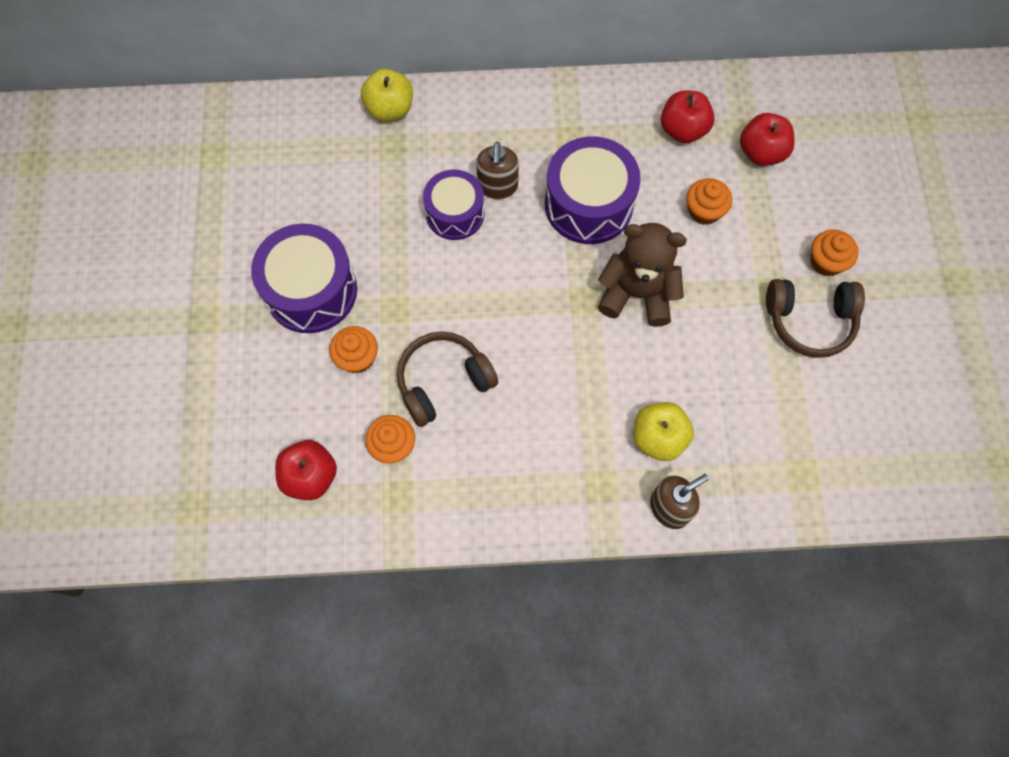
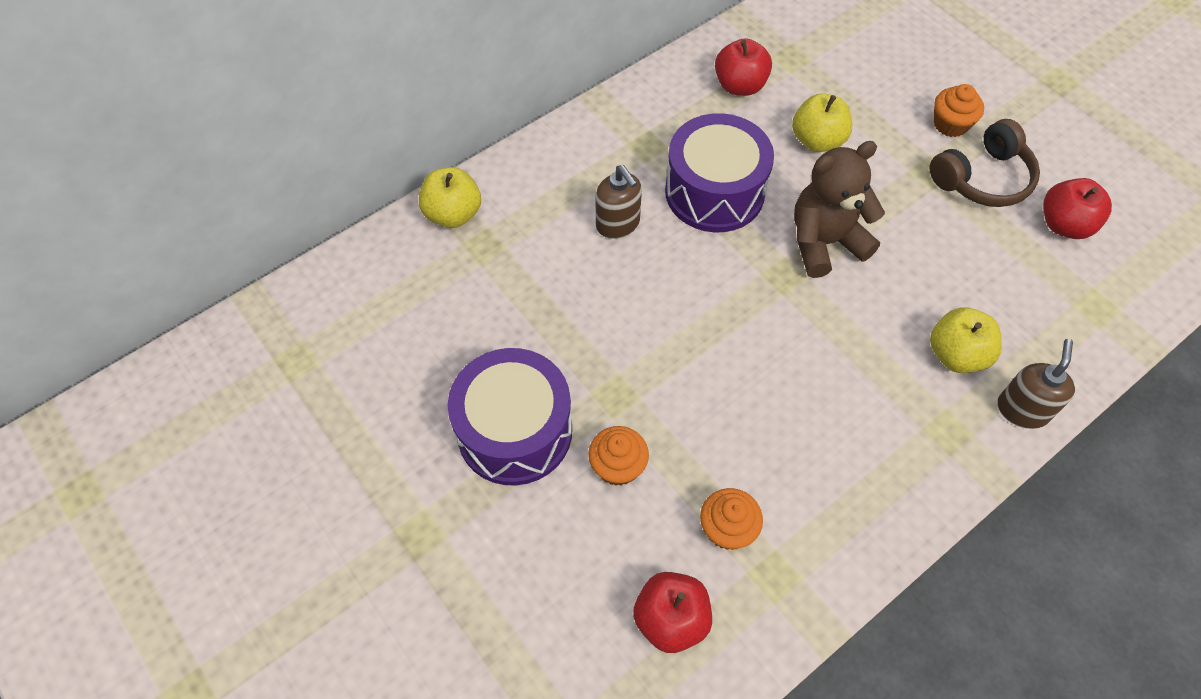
camera: 35 degrees left, 10 degrees down
brown headphones [397,331,498,427] -> none
purple drum [423,170,484,240] -> none
orange cupcake [687,178,732,225] -> yellow apple [792,93,852,152]
red apple [740,113,794,166] -> red apple moved to [1043,178,1112,239]

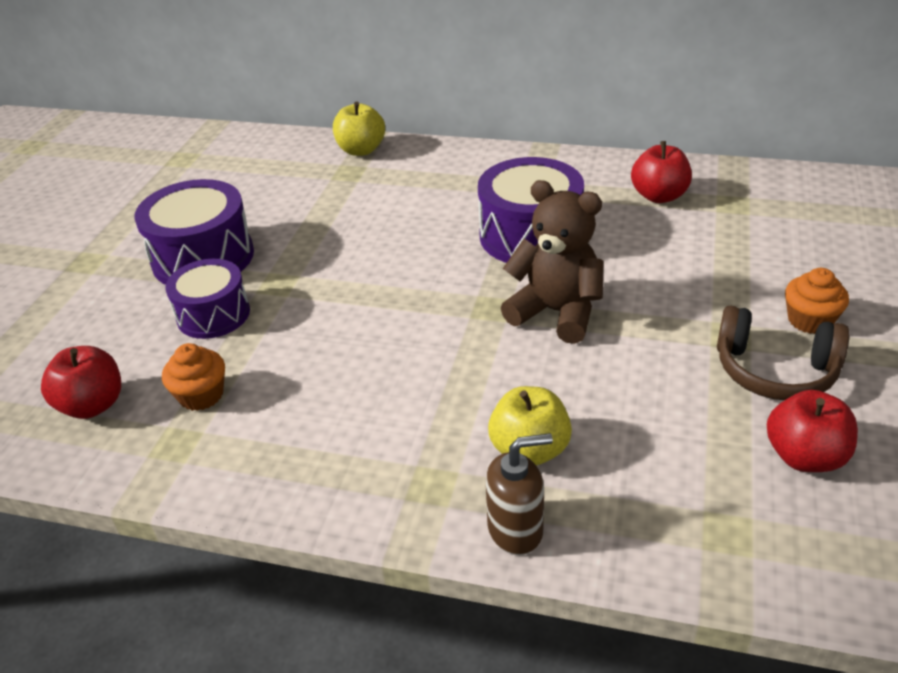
camera: 55 degrees right, 20 degrees down
orange cupcake [588,426,649,486] -> purple drum [165,259,250,339]
brown soap dispenser [596,165,642,239] -> none
yellow apple [792,93,852,152] -> none

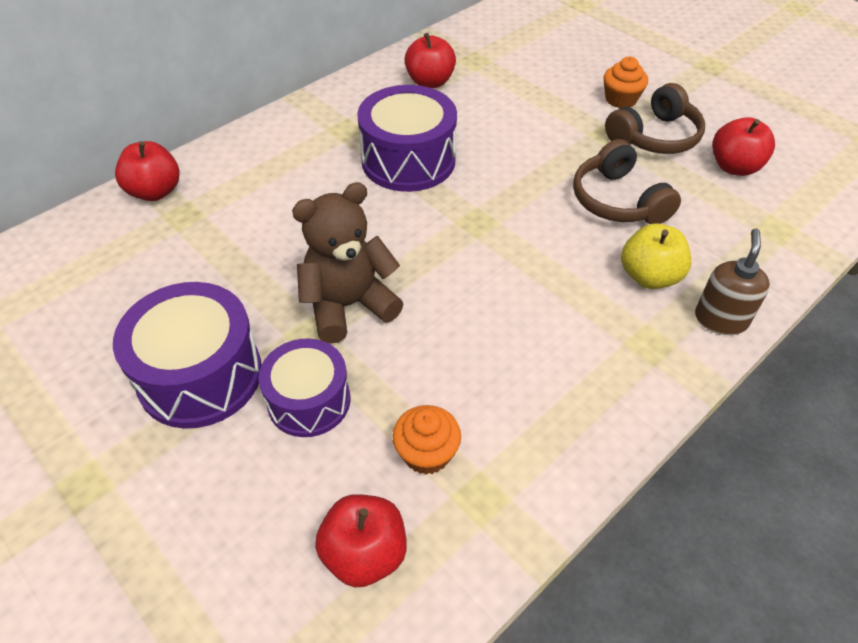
camera: 60 degrees left, 10 degrees up
yellow apple [333,102,385,156] -> red apple [115,141,180,201]
brown teddy bear [501,180,603,344] -> brown teddy bear moved to [292,182,404,344]
none -> brown headphones [573,139,681,224]

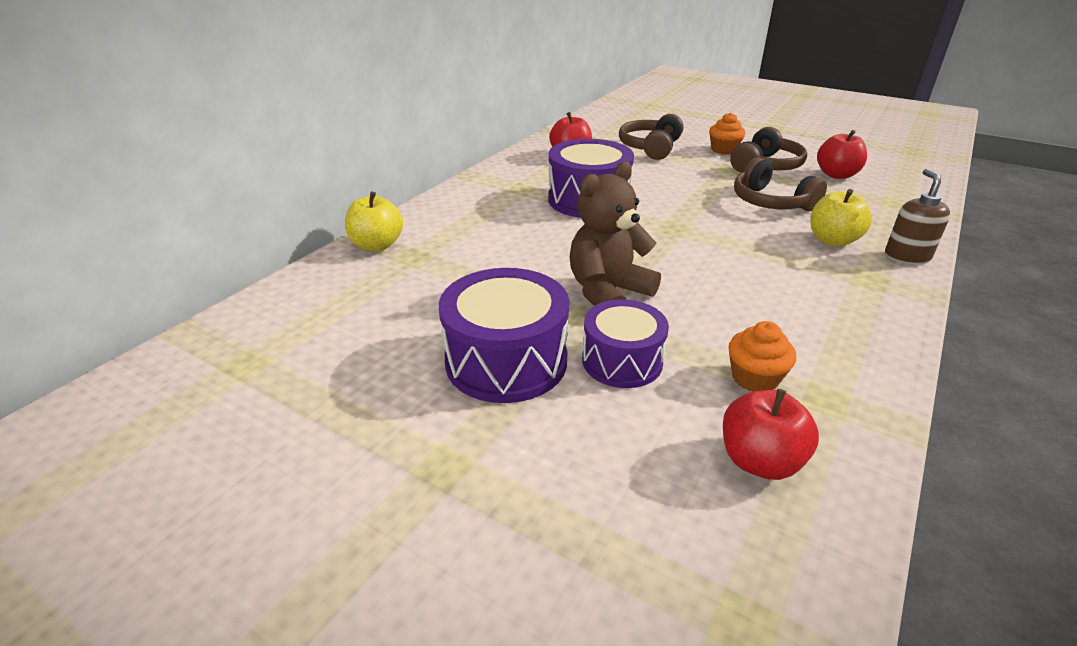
camera: 15 degrees left, 15 degrees down
red apple [115,141,180,201] -> yellow apple [345,192,403,251]
none -> brown headphones [619,114,684,160]

